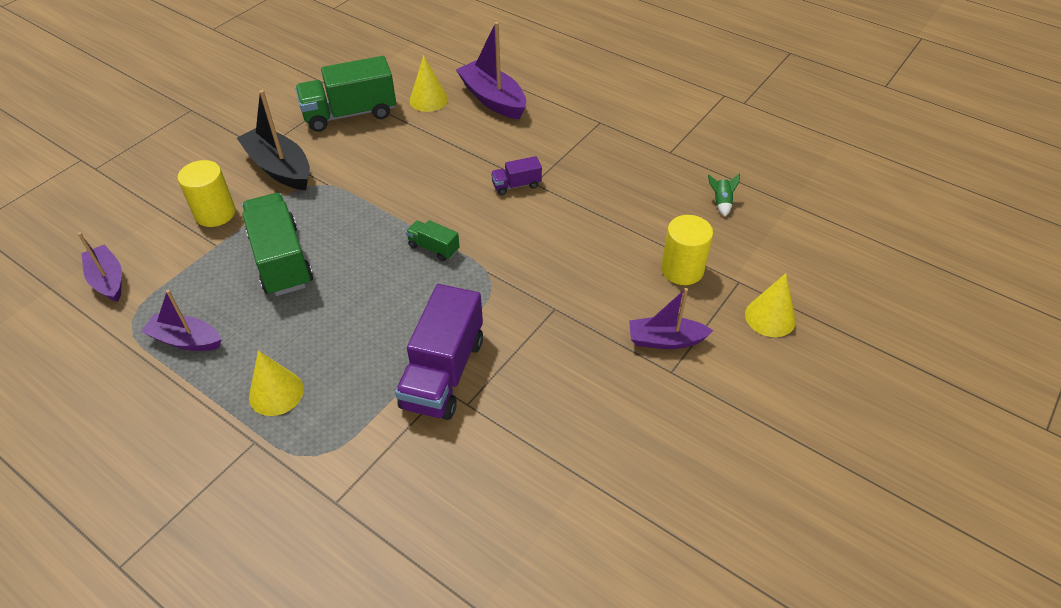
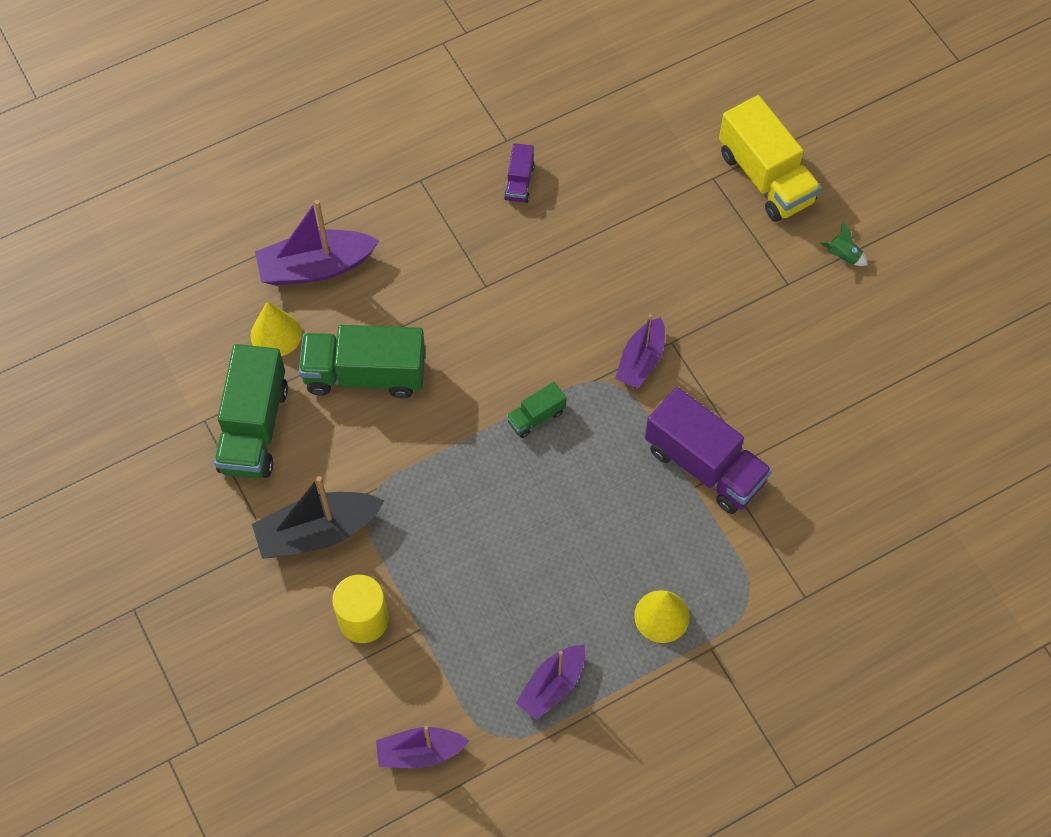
camera: 65 degrees left, 15 degrees up
green truck [242,193,313,296] -> green truck moved to [299,325,425,398]
purple truck [491,156,542,195] -> purple truck moved to [504,143,535,203]
purple boat [629,288,713,349] -> purple boat moved to [615,314,665,389]
yellow cylinder [661,215,713,285] -> none
green rocket [708,173,740,217] -> green rocket moved to [821,222,868,266]
yellow cone [745,273,796,337] -> yellow truck [719,95,821,222]

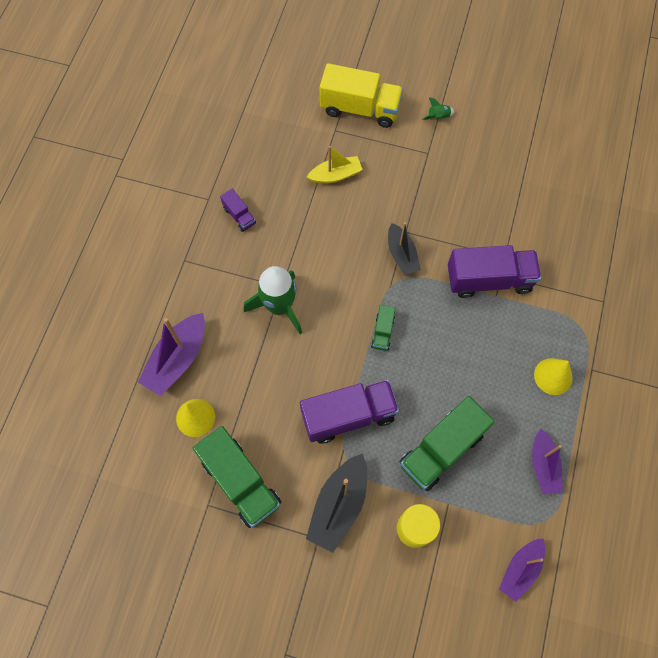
camera: 45 degrees left, 5 degrees up
green truck [299,325,425,398] -> green truck moved to [400,396,495,491]
purple boat [615,314,665,389] -> black boat [388,222,421,275]
none -> green rocket [244,266,302,334]
none -> purple truck [300,380,399,444]
none -> yellow boat [307,146,363,184]

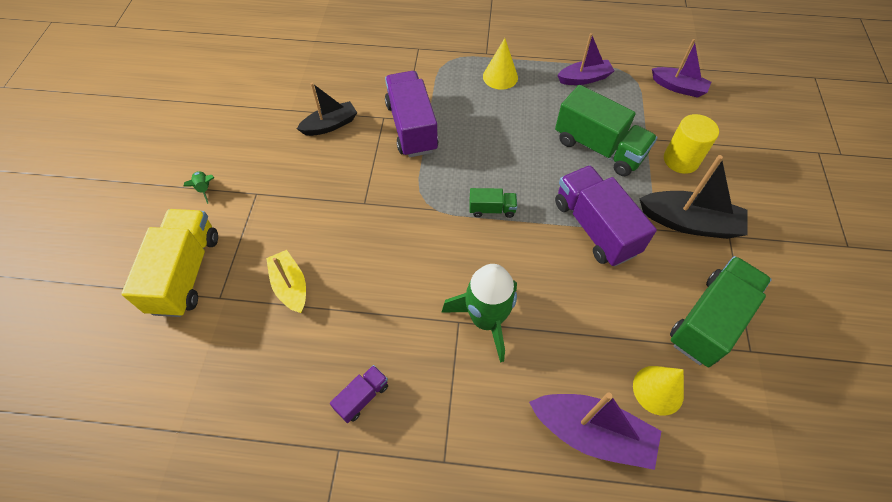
camera: 100 degrees left, 10 degrees down
black boat [388,222,421,275] -> black boat moved to [297,83,357,136]

